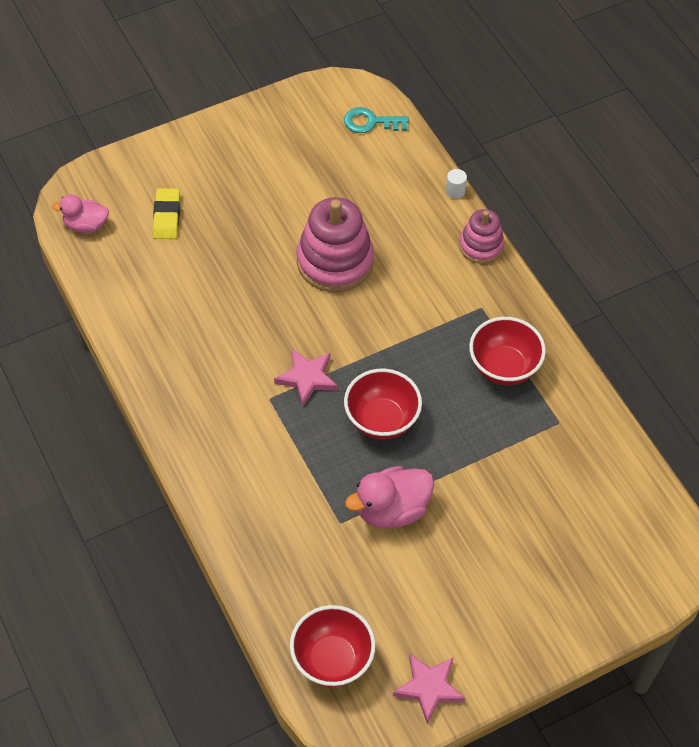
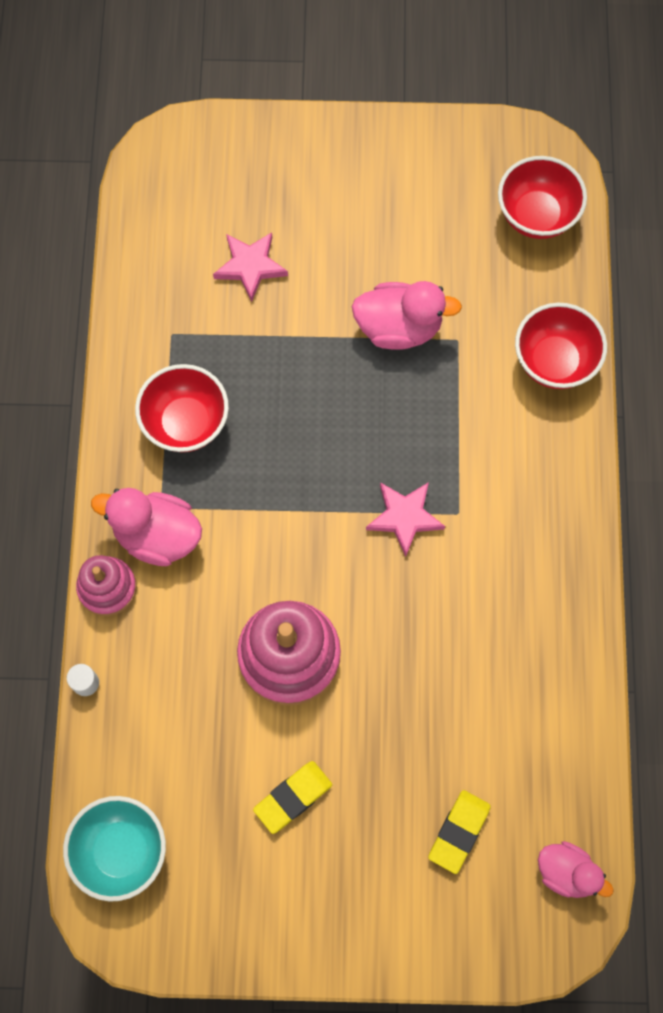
camera: 150 degrees left, 15 degrees up
turquoise key [344,107,409,133] -> turquoise bowl [63,796,166,902]
red bowl [344,369,422,440] -> red bowl moved to [515,303,607,389]
pink star [393,654,465,724] -> pink star moved to [213,232,288,302]
none -> pink duck [91,488,202,566]
none -> yellow eraser [253,761,332,834]

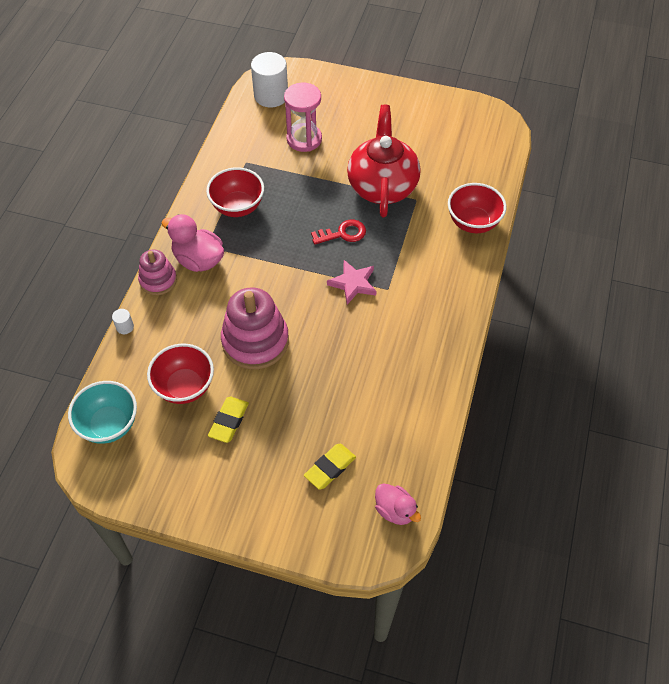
camera: 15 degrees right, 15 degrees down
pink star [213,232,288,302] -> pink hourglass [284,83,322,152]
yellow eraser [253,761,332,834] -> yellow eraser turned 45 degrees counterclockwise [208,397,249,443]
pink duck [352,281,462,350] -> red teapot [347,105,421,217]
red bowl [498,156,587,239] -> red bowl moved to [147,344,214,404]
none -> white cylinder [251,52,288,107]
none -> red key [311,220,366,244]

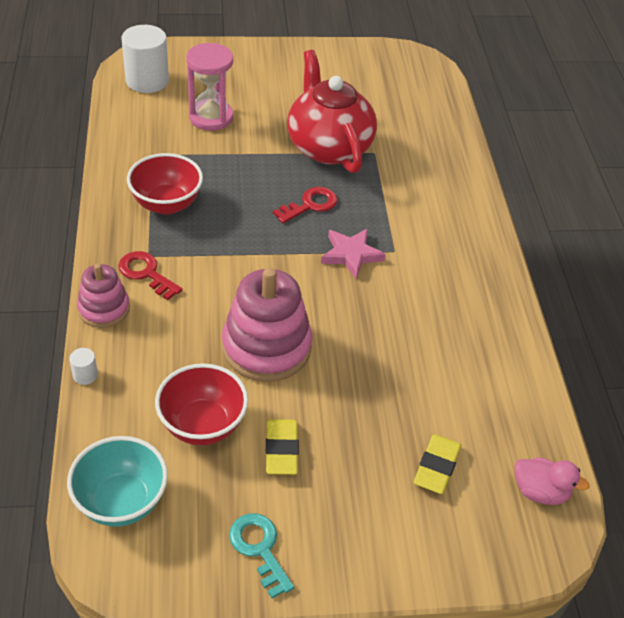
camera: 25 degrees left, 10 degrees down
pink duck [162,214,224,272] -> red key [118,251,182,300]
red bowl [448,183,507,233] -> none
none -> turquoise key [229,513,294,598]

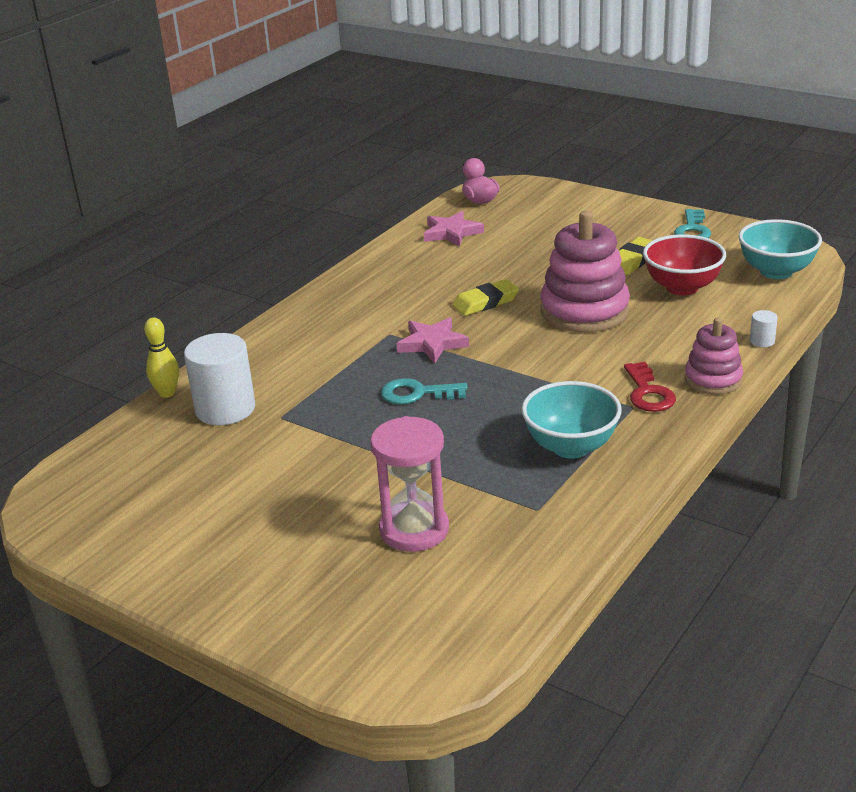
camera: 135 degrees left, 15 degrees down
white cylinder [122,25,169,93] -> white cylinder moved to [184,333,255,425]
red bowl [127,153,203,215] -> turquoise bowl [521,381,622,459]
red key [273,187,338,223] -> turquoise key [381,378,468,404]
red teapot [287,50,377,173] -> none
yellow eraser [414,434,462,494] -> yellow eraser moved to [452,279,519,316]
none -> yellow bowling pin [144,317,179,398]
none -> pink star [424,211,484,247]

